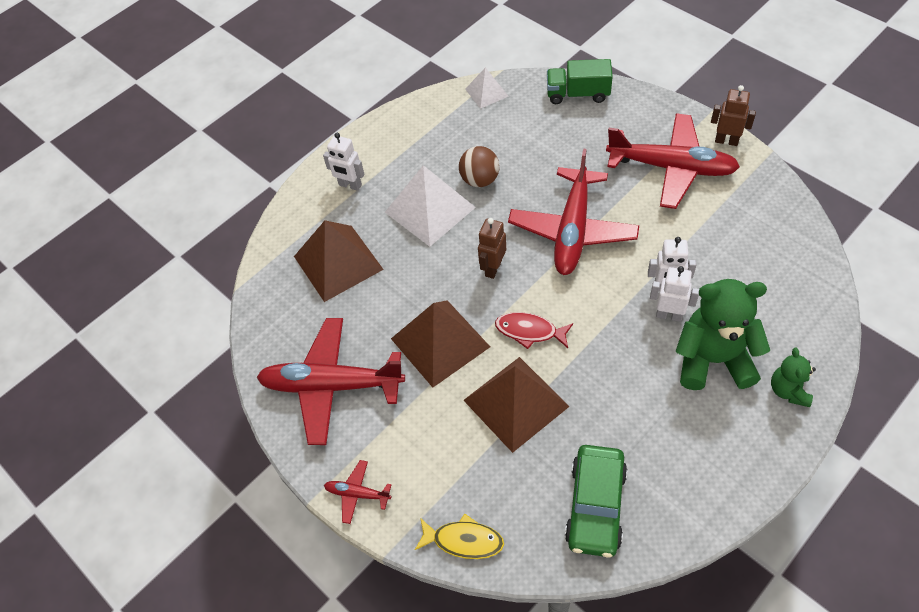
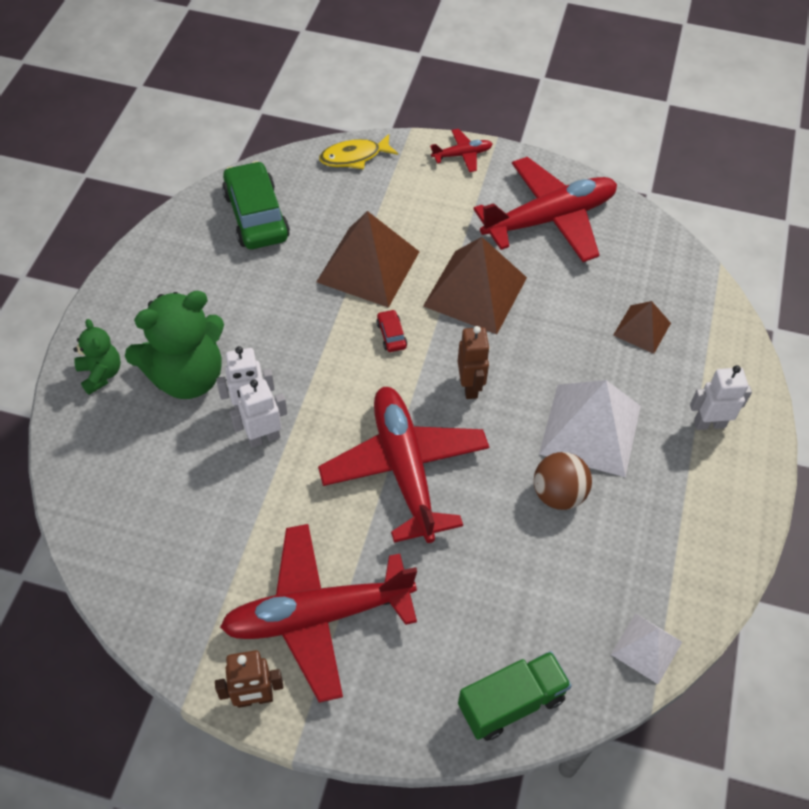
camera: 145 degrees right, 0 degrees up
brown pyramid [294,220,384,302] -> brown pyramid [613,301,671,354], size x0.54
red fish [495,312,573,349] -> red car [376,309,407,352]

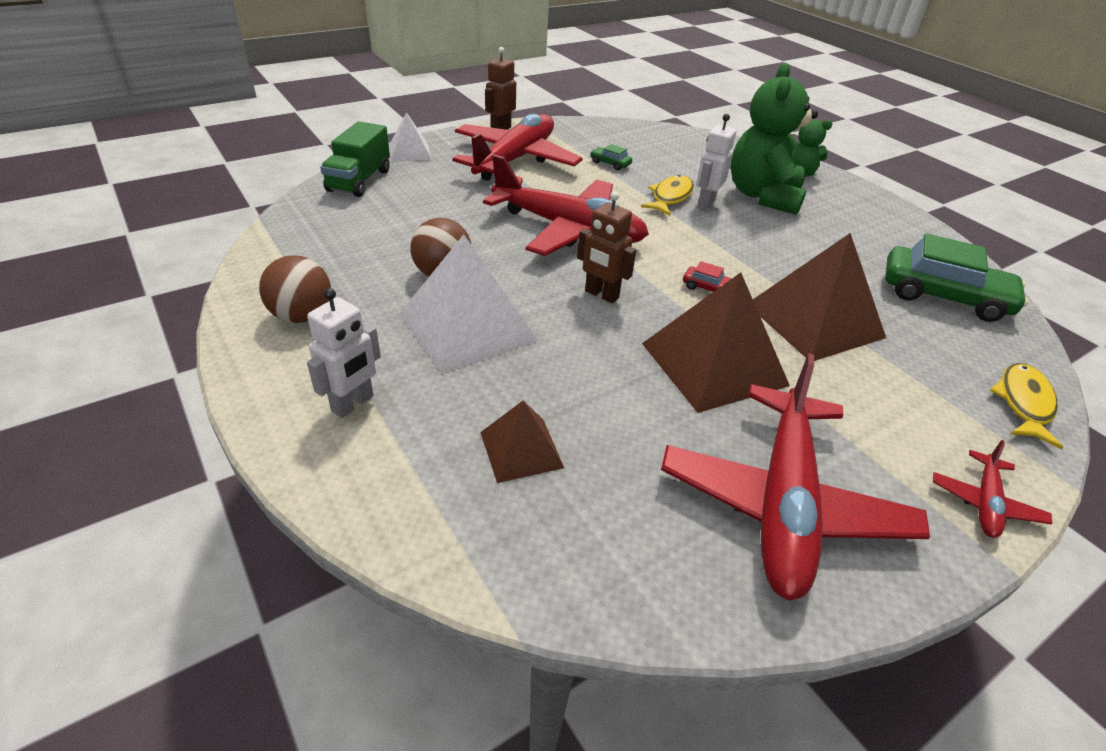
camera: 130 degrees right, 15 degrees down
white robot [230,379,287,448] -> yellow fish [641,175,694,216]
white pyramid [611,613,682,684] -> white pyramid moved to [389,112,432,162]
none -> brown ball [259,255,331,323]
none -> green car [590,144,632,170]

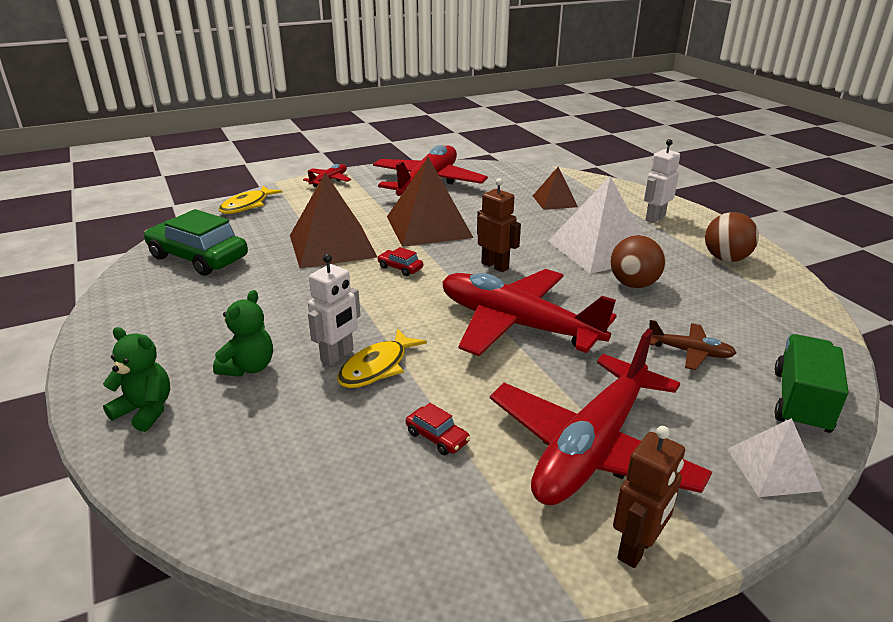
camera: 170 degrees left, 10 degrees down
green car [590,144,632,170] -> red car [406,403,470,455]
green teddy bear [730,63,818,215] -> green teddy bear [213,290,273,376], size x0.52
none -> brown plane [649,320,736,370]

